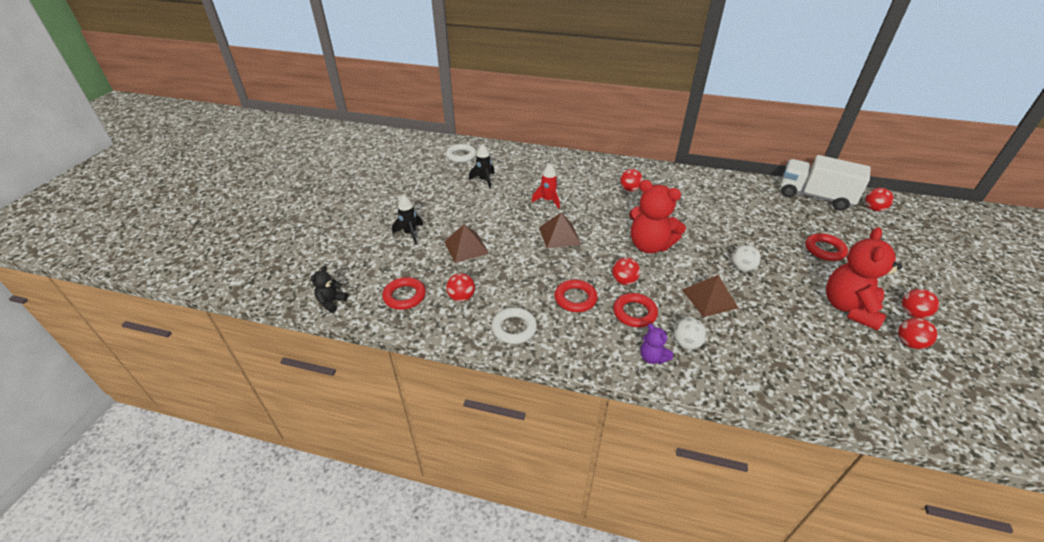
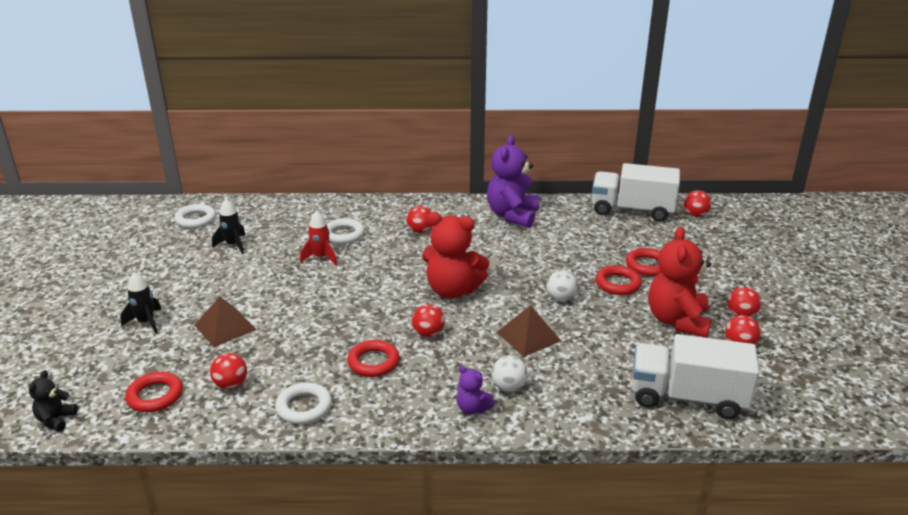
camera: 15 degrees left, 10 degrees down
brown pyramid [539,213,581,249] -> none
red ring [613,293,658,328] -> red ring moved to [596,265,642,295]
none -> white ring [327,218,365,244]
none -> purple teddy bear [487,135,539,228]
none -> white truck [632,334,759,419]

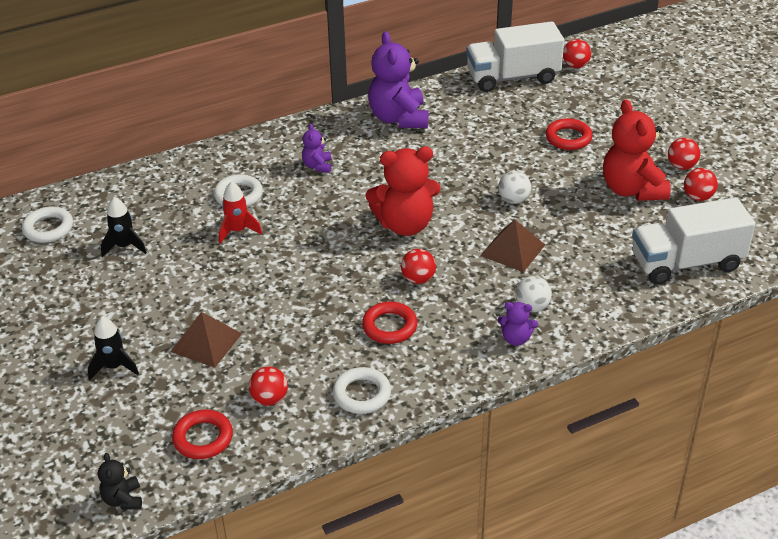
camera: 25 degrees left, 10 degrees up
red ball [407,206,432,233] -> purple teddy bear [302,124,332,173]
red ring [596,265,642,295] -> none

